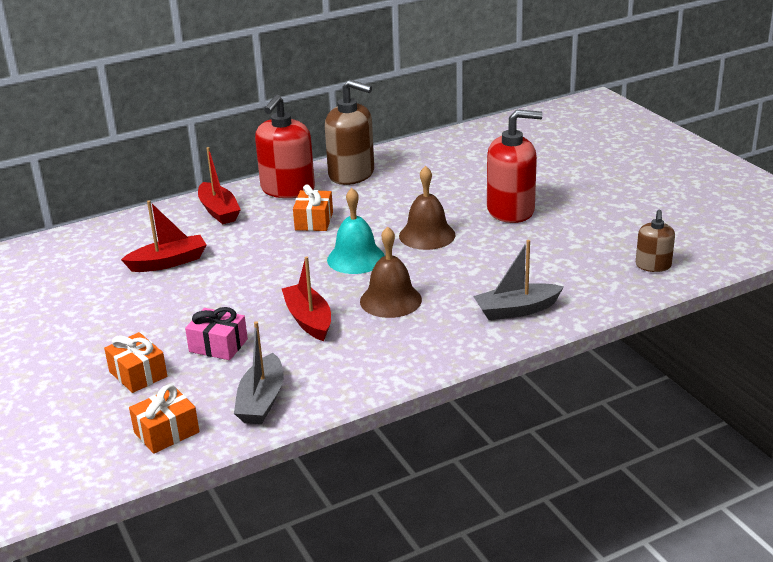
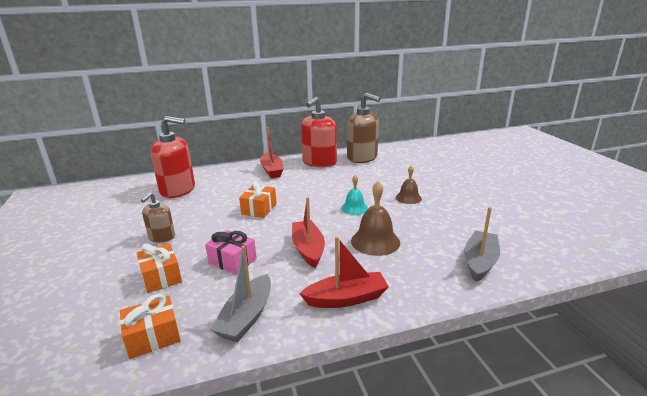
camera: 10 degrees right, 5 degrees down
red boat [121,200,206,272] -> red boat moved to [299,236,389,308]
orange gift [293,184,333,231] -> orange gift moved to [239,181,277,218]
turquoise bell [327,188,385,274] -> turquoise bell [341,175,368,215], size x0.63
brown bell [399,166,456,250] -> brown bell [396,166,422,204], size x0.63
grey boat [473,240,564,320] -> grey boat turned 120 degrees clockwise [464,207,500,282]
red soap dispenser [487,110,543,223] -> red soap dispenser moved to [151,116,195,198]
brown soap dispenser [636,210,675,272] -> brown soap dispenser moved to [141,192,175,243]

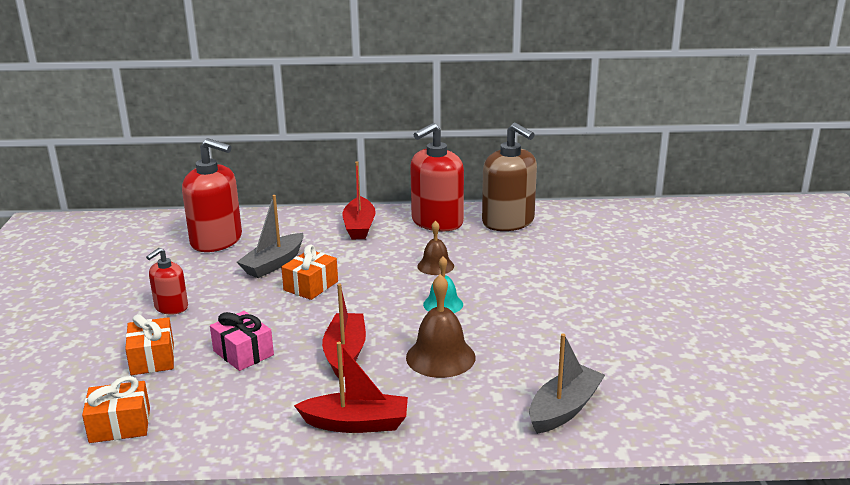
camera: 15 degrees right, 0 degrees up
brown soap dispenser [141,192,175,243] -> red soap dispenser [146,248,188,315]
grey boat [211,246,271,342] -> grey boat moved to [237,195,304,278]
brown bell [396,166,422,204] -> brown bell moved to [417,220,454,275]

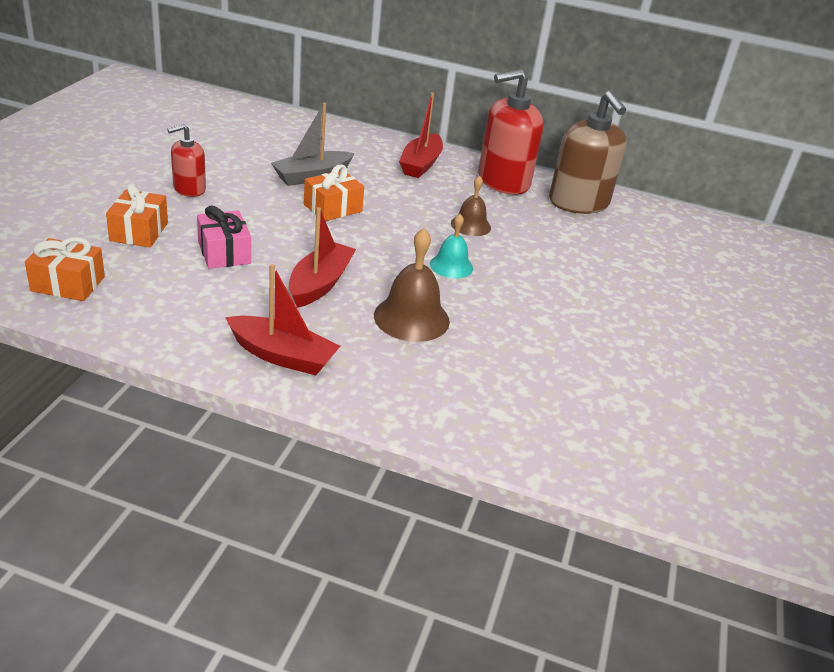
camera: 15 degrees right, 10 degrees up
red soap dispenser [182,138,242,252] -> none
grey boat [529,334,605,434] -> none

